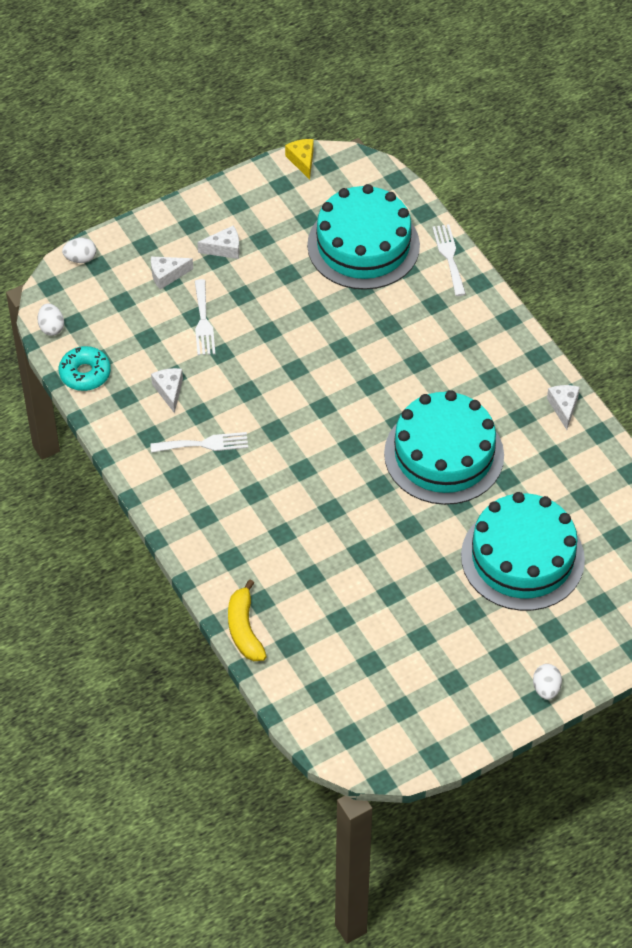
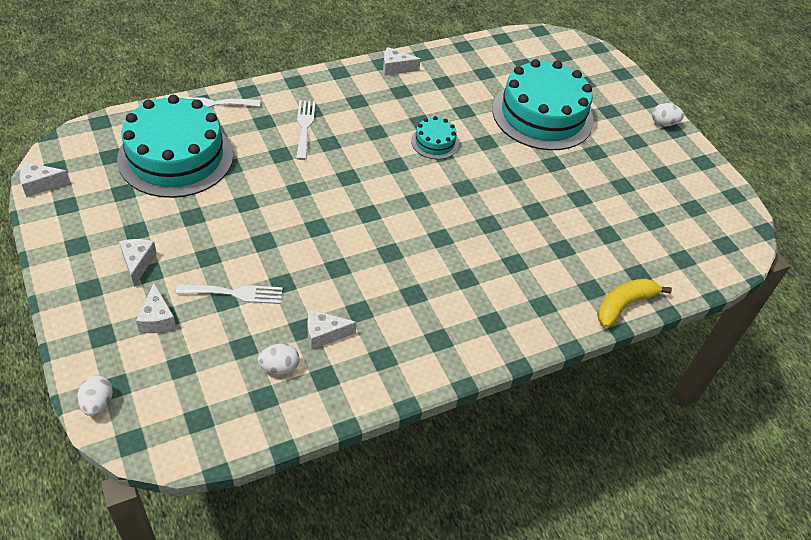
camera: 90 degrees left, 5 degrees down
white egg [37,304,64,336] -> white egg moved to [257,343,299,374]
turquoise donut [59,346,111,391] -> none
white fork [150,432,248,453] -> white fork moved to [296,100,315,160]
yellow banana [228,580,267,661] -> yellow banana turned 150 degrees clockwise [597,278,672,328]
yellow cheese [285,139,314,180] -> white cheese [20,162,70,197]
turquoise cake [384,390,504,505] -> turquoise cake [411,116,459,159], size x0.45

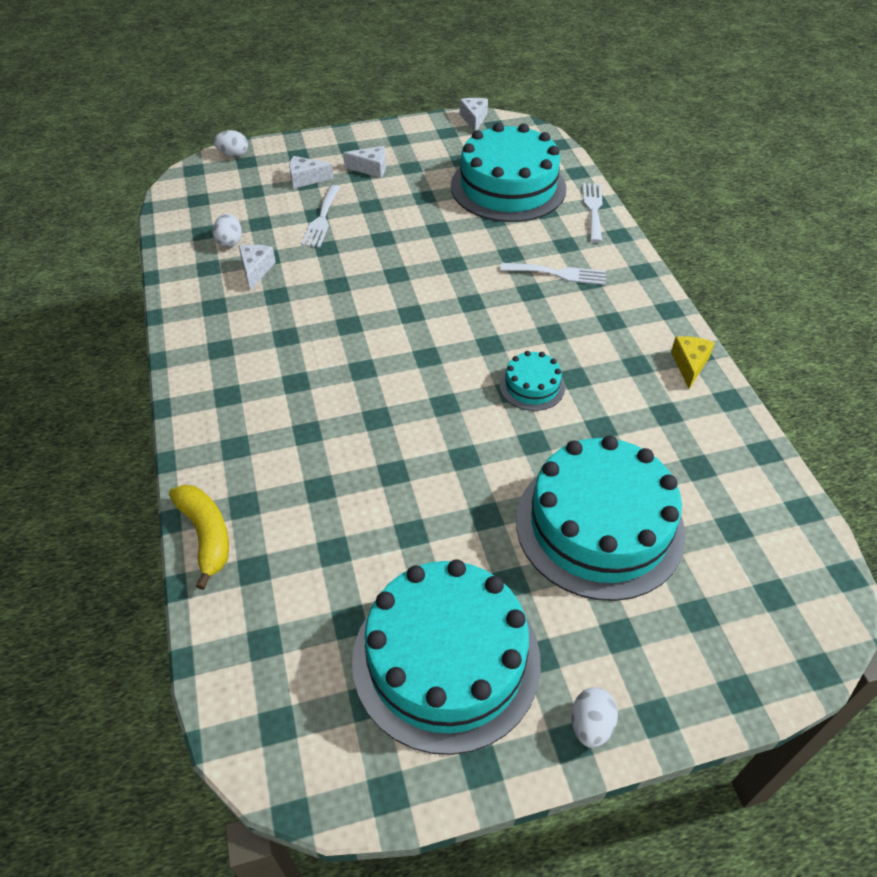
camera: 105 degrees right, 0 degrees up
white cheese [383,47,421,75] -> yellow cheese [671,336,715,389]
none -> turquoise cake [352,560,541,755]

